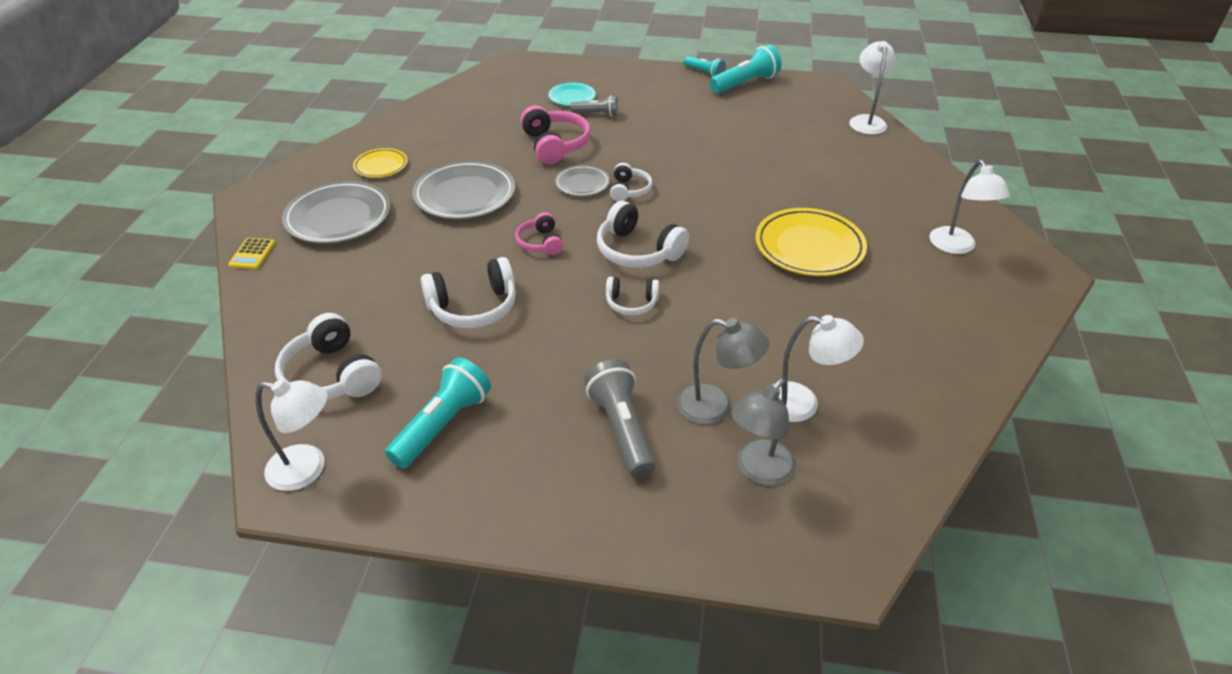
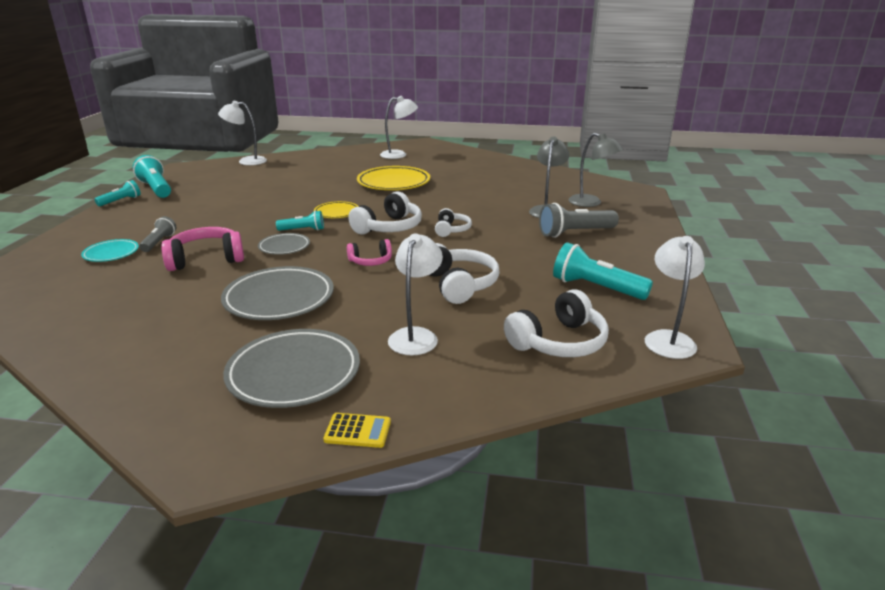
camera: 90 degrees left, 15 degrees down
yellow plate [353,148,407,178] -> yellow plate moved to [314,201,358,218]
white headphones [610,163,652,202] -> turquoise flashlight [276,211,324,231]
white lamp [772,315,864,422] -> white lamp moved to [388,233,443,355]

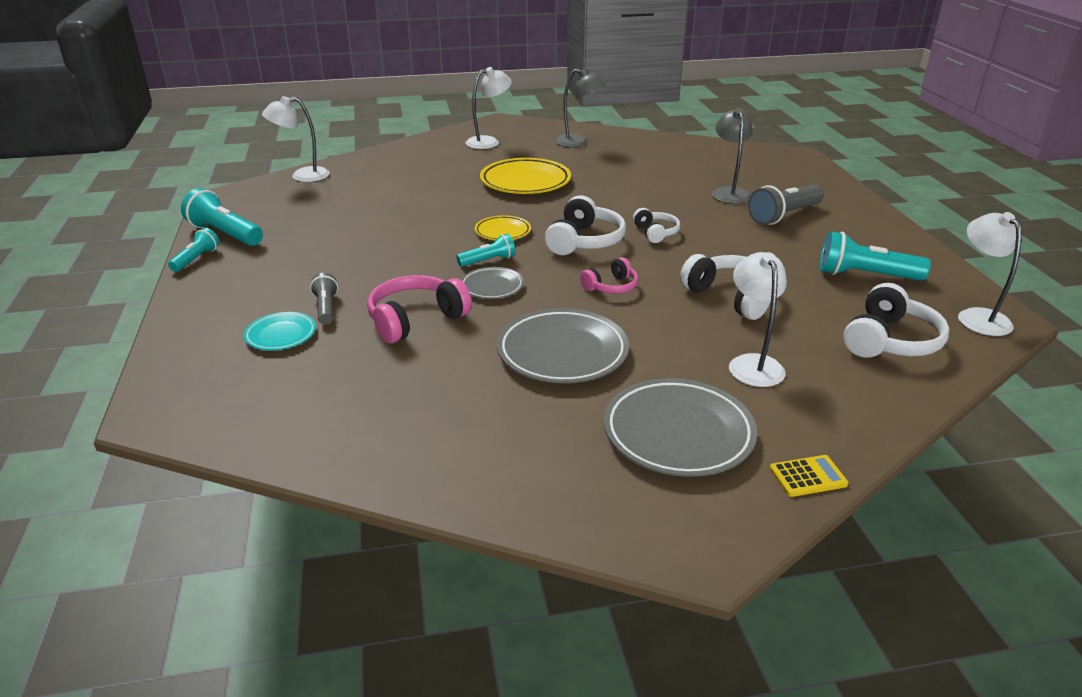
camera: 20 degrees left, 5 degrees up
grey lamp [568,133,623,207] -> grey lamp moved to [555,69,606,147]

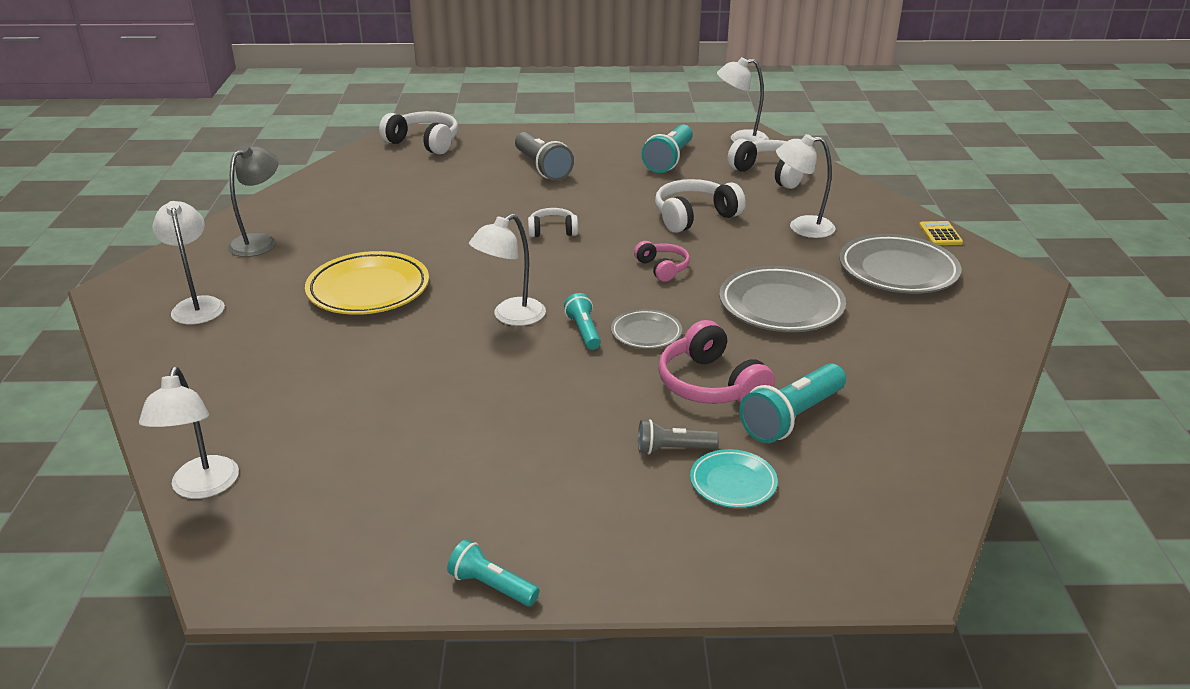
camera: 80 degrees left, 0 degrees up
turquoise flashlight [181,188,263,246] -> turquoise flashlight moved to [739,363,846,443]
yellow plate [475,215,531,241] -> white lamp [469,214,546,326]
white headphones [545,195,626,255] -> white headphones moved to [379,111,458,155]
grey lamp [712,108,752,204] -> none

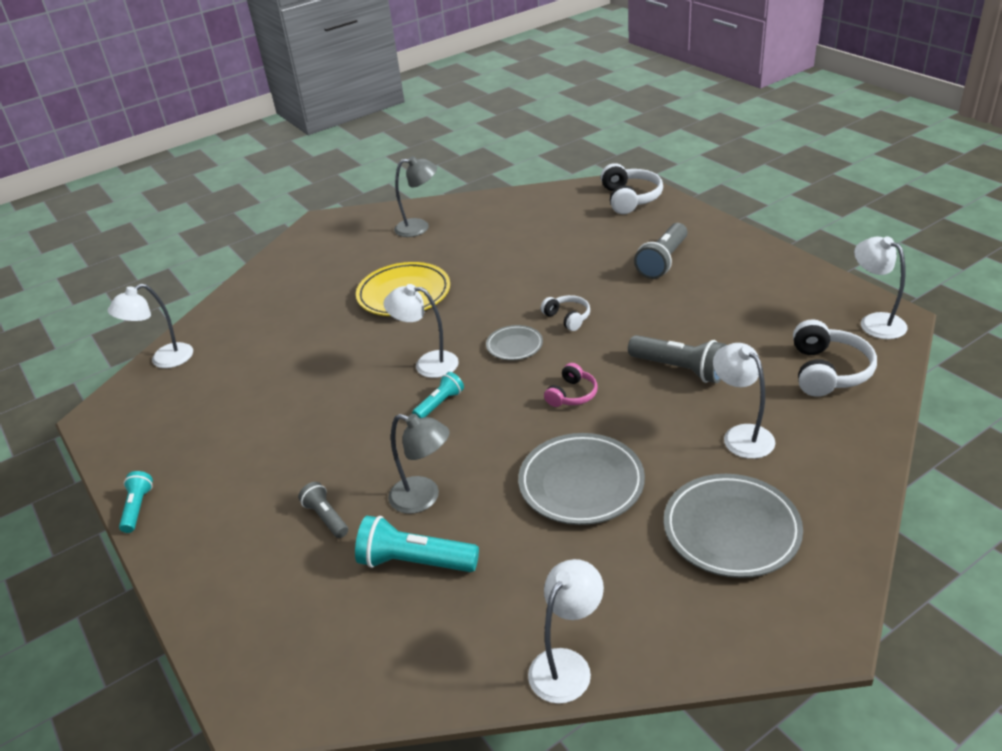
camera: 60 degrees right, 5 degrees up
white lamp [153,201,225,324] -> white lamp moved to [528,559,604,704]
grey plate [611,309,682,349] -> grey plate moved to [486,325,543,360]
turquoise flashlight [641,125,693,173] -> none
white headphones [655,179,746,233] -> grey flashlight [628,335,726,383]
pink headphones [658,320,775,404] -> grey lamp [388,414,450,514]
turquoise plate [690,449,778,508] -> none
yellow calculator [919,221,963,245] -> none

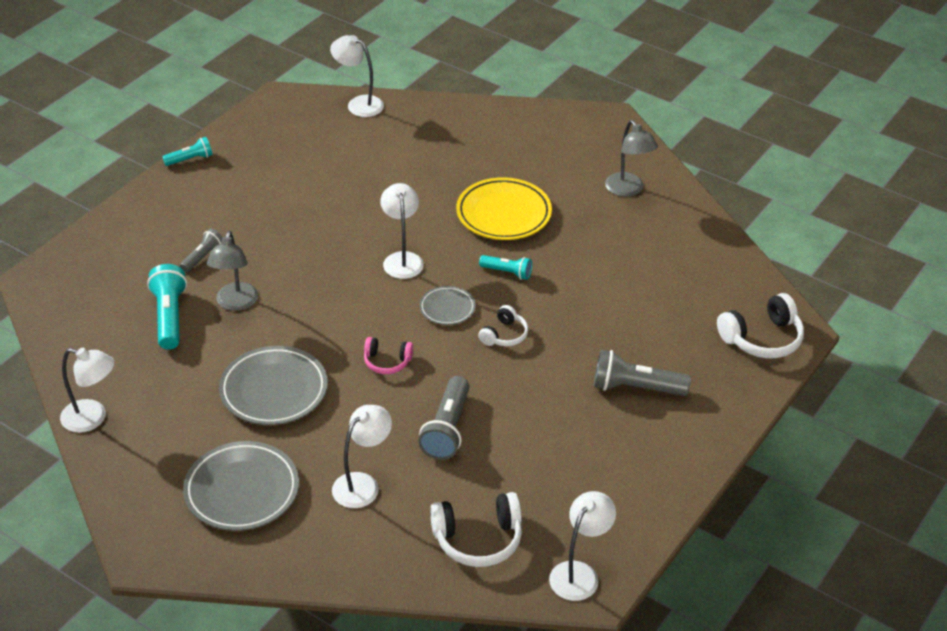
camera: 65 degrees right, 5 degrees up
turquoise flashlight [412,372,464,418] -> turquoise flashlight moved to [479,255,532,280]

